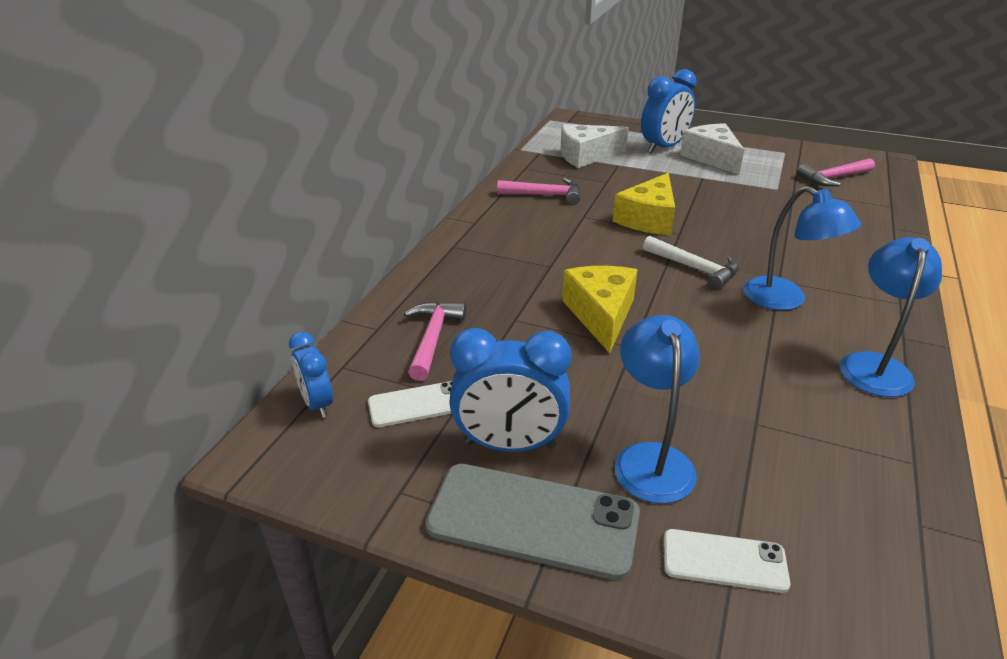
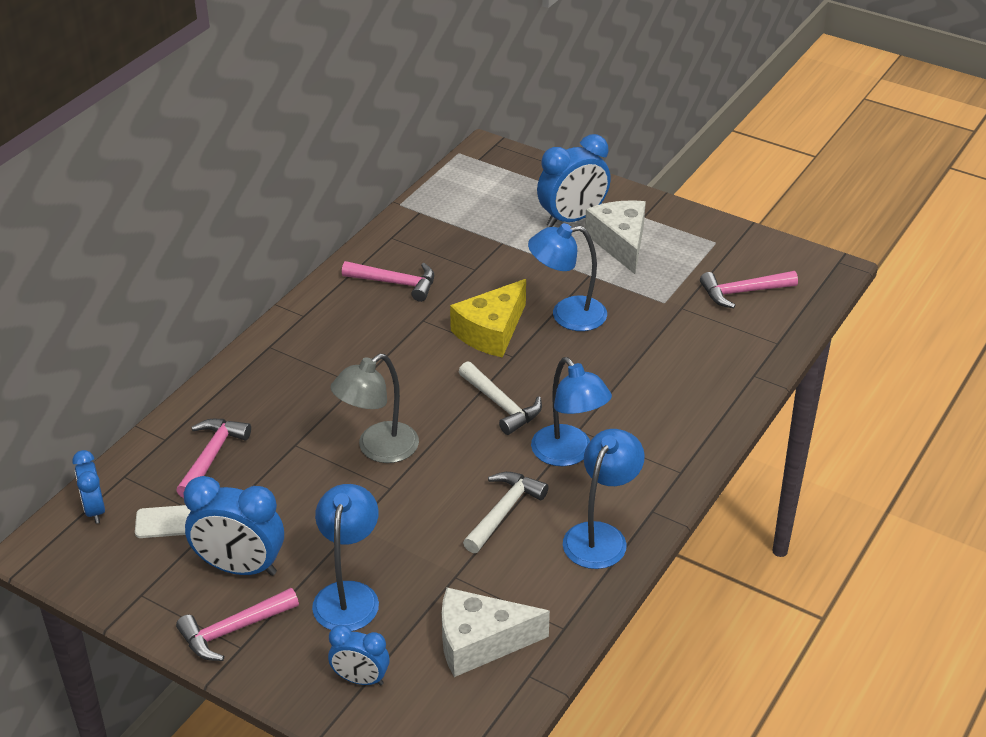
camera: 10 degrees right, 5 degrees up
grey phone [425,464,640,580] -> pink hammer [176,588,299,661]
white cheese [561,124,629,168] -> white cheese moved to [442,588,550,677]
yellow cheese [562,266,638,353] -> grey lamp [330,354,419,463]
white phone [664,529,790,593] -> blue clock [328,625,390,685]
none -> white hammer [463,472,549,553]
none -> blue lamp [528,223,607,331]

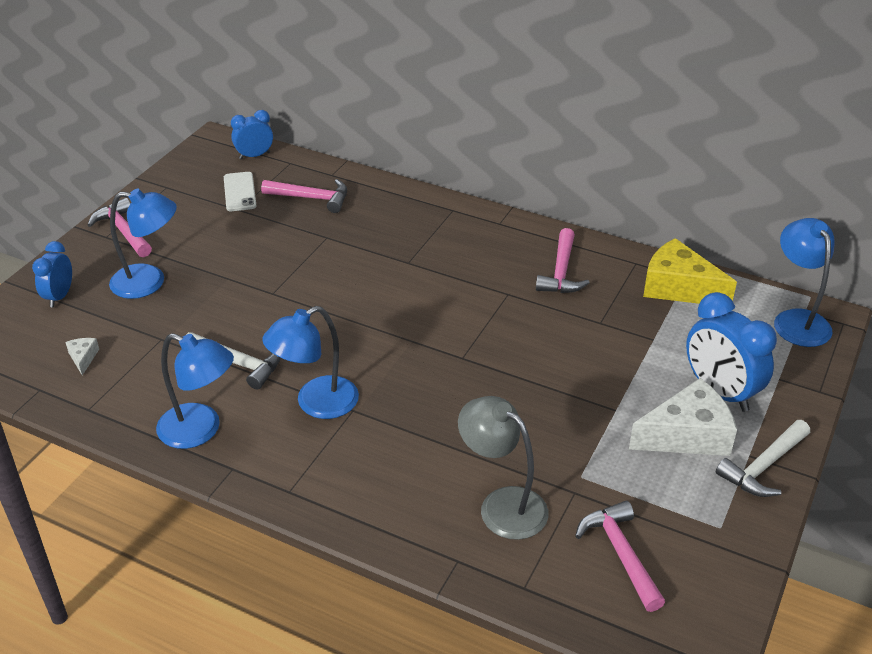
camera: 85 degrees right, 0 degrees up
blue clock [184,476,284,576] -> none
grey lamp [330,354,419,463] -> grey lamp moved to [458,396,549,540]
white cheese [442,588,550,677] -> white cheese [65,338,99,375], size x0.43
yellow cheese [450,279,526,358] -> yellow cheese moved to [643,238,737,304]
white hammer [459,361,542,435] -> white hammer moved to [716,420,810,497]
blue lamp [528,223,607,331] -> blue lamp moved to [774,218,834,347]

